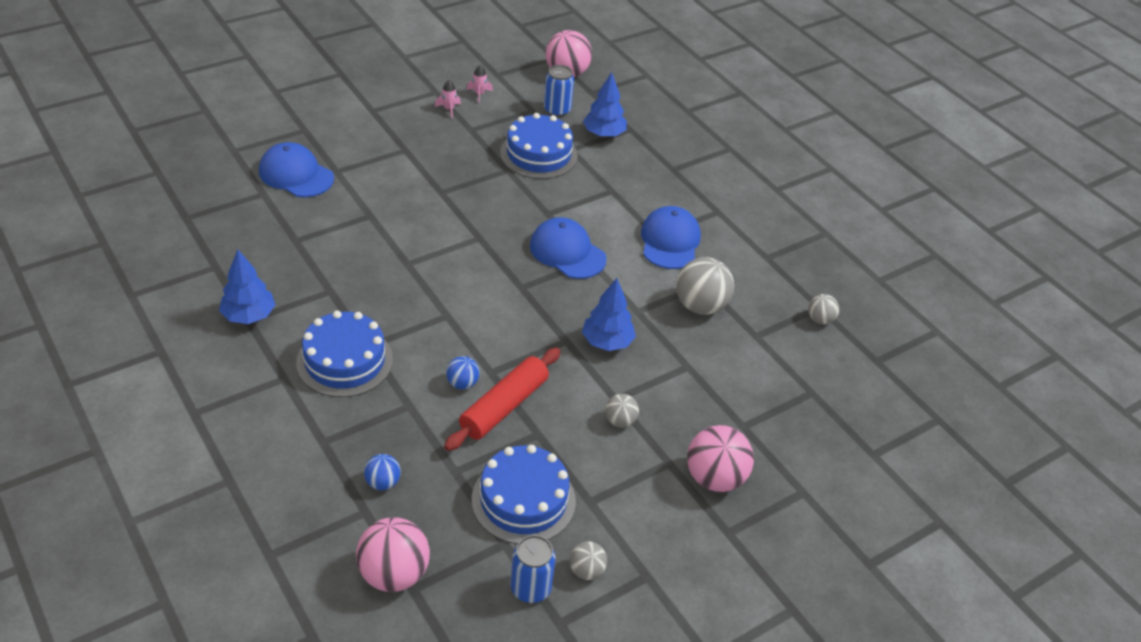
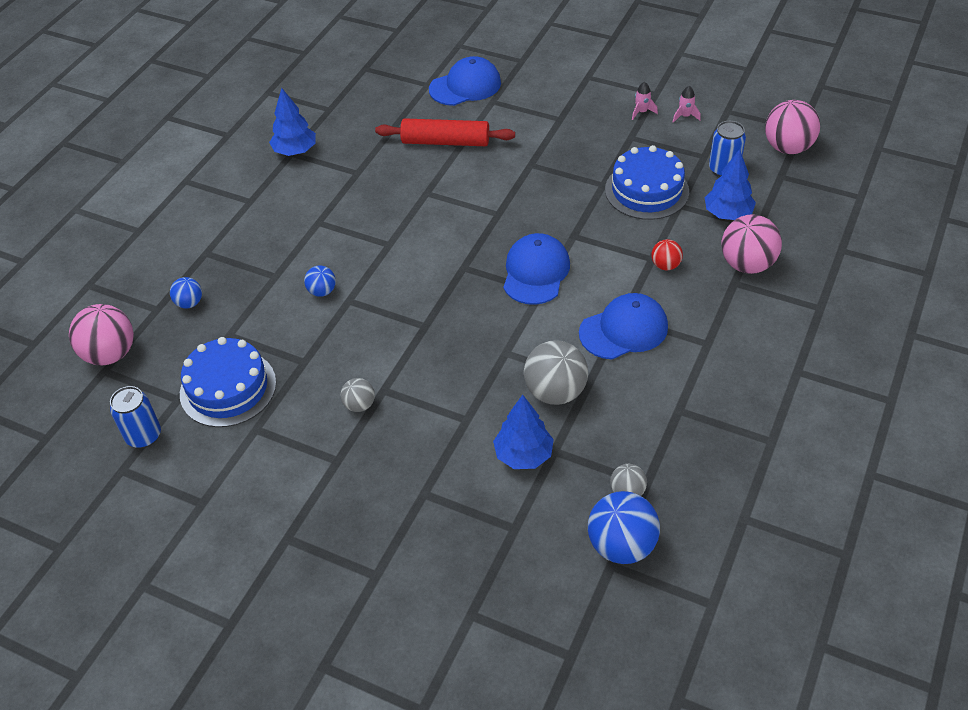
camera: 65 degrees right, 5 degrees up
blue cap [259,142,334,197] -> blue cap turned 60 degrees clockwise [429,56,501,106]
blue cake [296,311,393,397] -> none
red rolling pin [444,348,561,451] -> red rolling pin moved to [375,118,515,146]
grey ball [569,541,607,580] -> none
blue tree [582,278,636,351] -> blue tree moved to [493,395,554,469]
pink ball [687,425,754,492] -> pink ball moved to [722,214,782,274]
none -> blue ball [588,491,660,564]
none -> red ball [651,239,683,270]

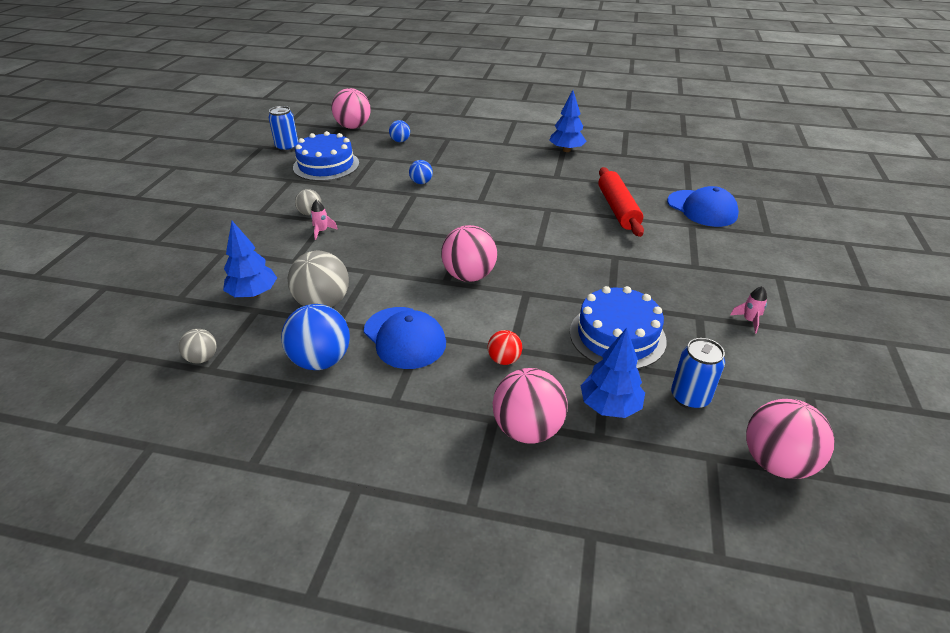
camera: 75 degrees right, 10 degrees down
blue cap [503,233,570,305] -> pink ball [441,225,497,282]
blue ball [588,491,660,564] -> blue ball moved to [281,304,350,370]
pink rocket [673,86,701,123] -> pink rocket moved to [311,200,338,240]

